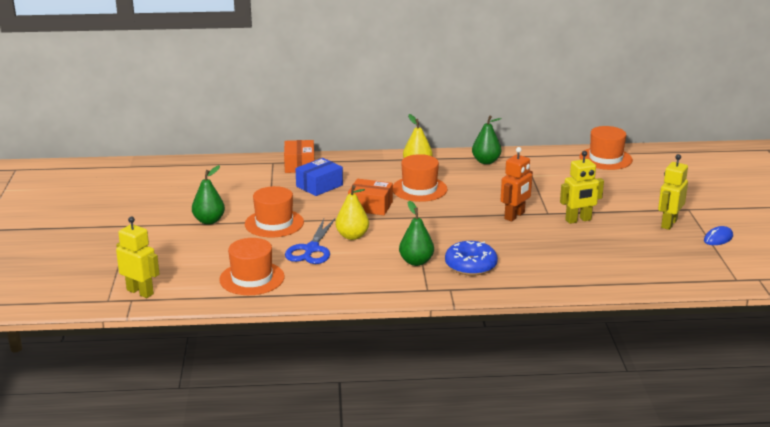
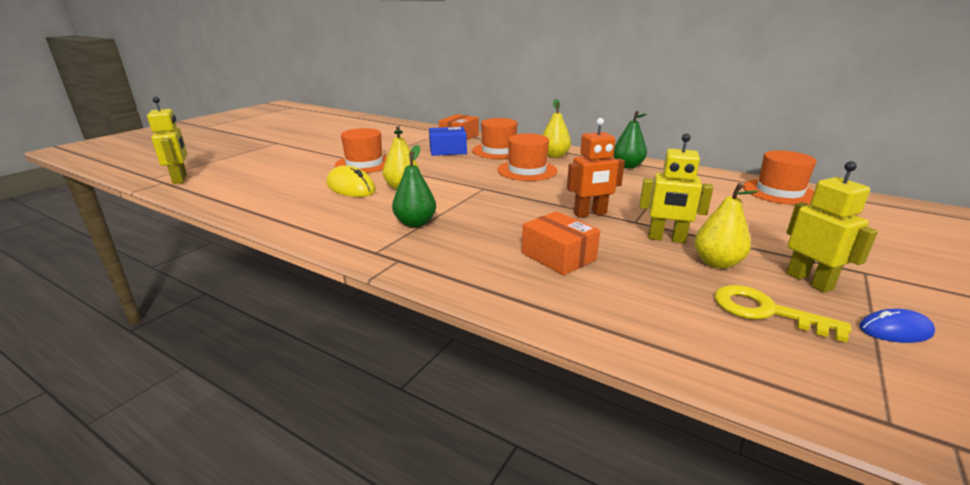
camera: 35 degrees right, 0 degrees up
green pear [192,165,225,224] -> none
orange hat [219,238,285,295] -> orange hat moved to [472,118,517,159]
blue scissors [285,219,335,264] -> yellow mouse [326,165,376,197]
orange box [348,179,393,215] -> orange box moved to [522,211,600,275]
blue donut [445,241,498,276] -> none
yellow robot [658,154,688,230] -> yellow robot turned 90 degrees clockwise [786,161,878,293]
none -> yellow pear [694,183,759,269]
none -> yellow key [714,285,851,343]

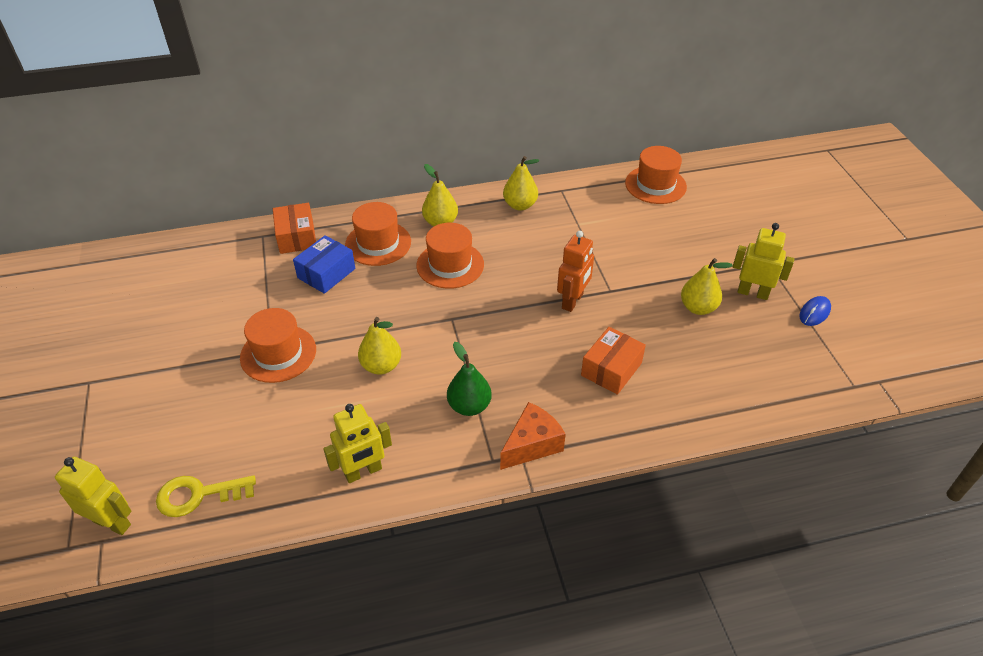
camera: 45 degrees left, 20 degrees up
yellow mouse [326,165,376,197] -> none
orange box [522,211,600,275] -> orange box turned 60 degrees counterclockwise [581,327,646,395]
green pear [614,111,647,168] -> yellow pear [503,156,539,211]
yellow robot [639,133,713,243] -> yellow robot moved to [323,404,392,483]
yellow key [714,285,851,343] -> yellow key moved to [156,475,256,517]
none -> orange cheese [500,402,566,470]

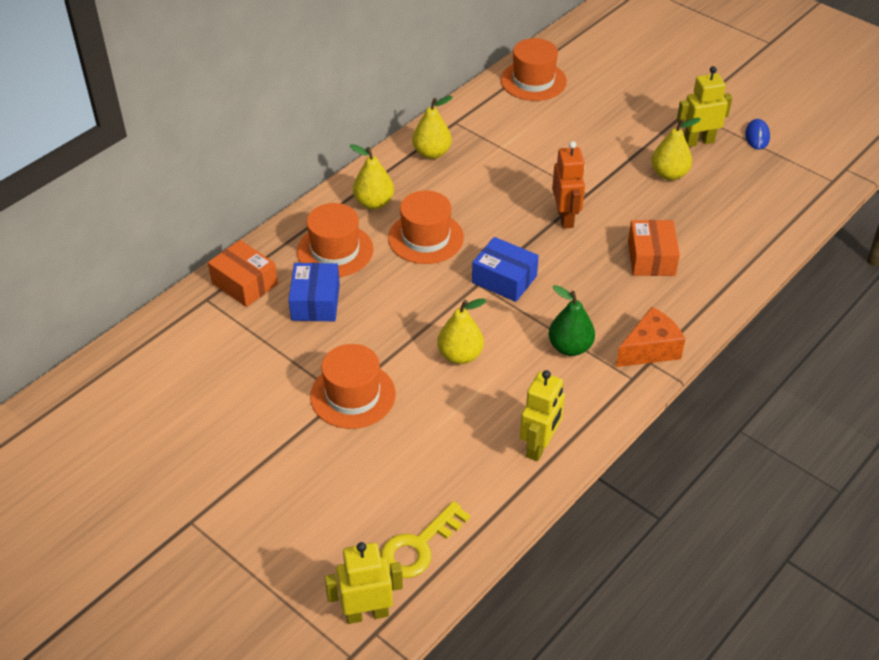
camera: 35 degrees left, 0 degrees up
orange cheese [500,402,566,470] -> orange cheese turned 45 degrees clockwise [616,307,685,367]
none -> blue box [472,237,539,302]

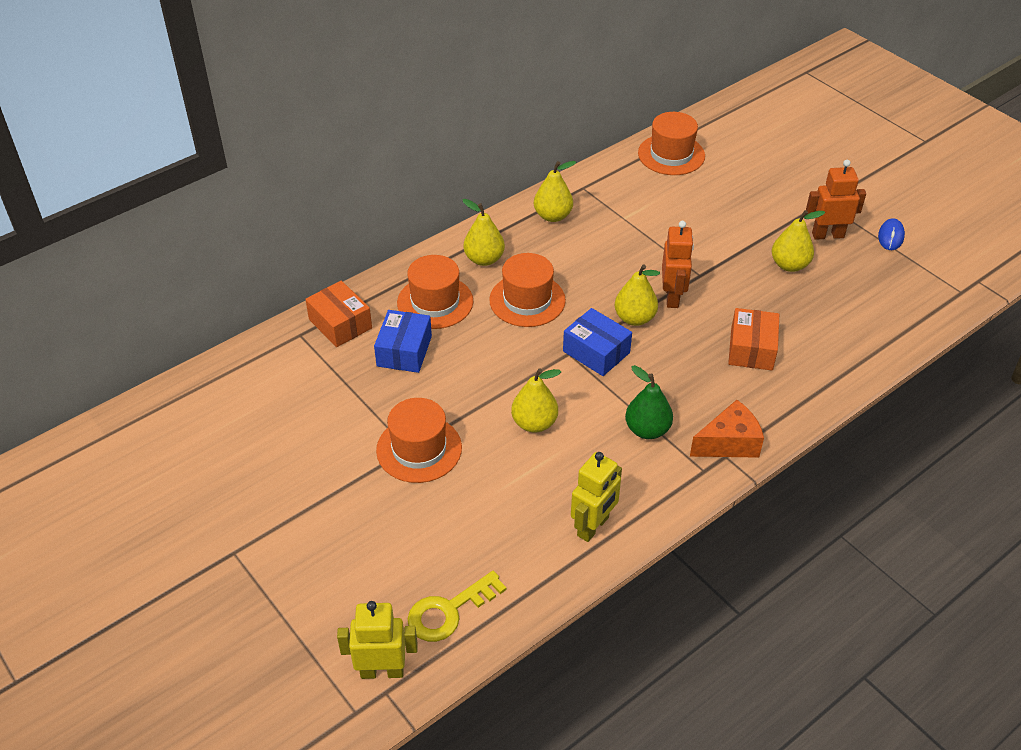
camera: 10 degrees right, 0 degrees up
yellow robot [677,66,732,147] -> orange robot [806,160,866,240]
none -> yellow pear [615,264,660,326]

